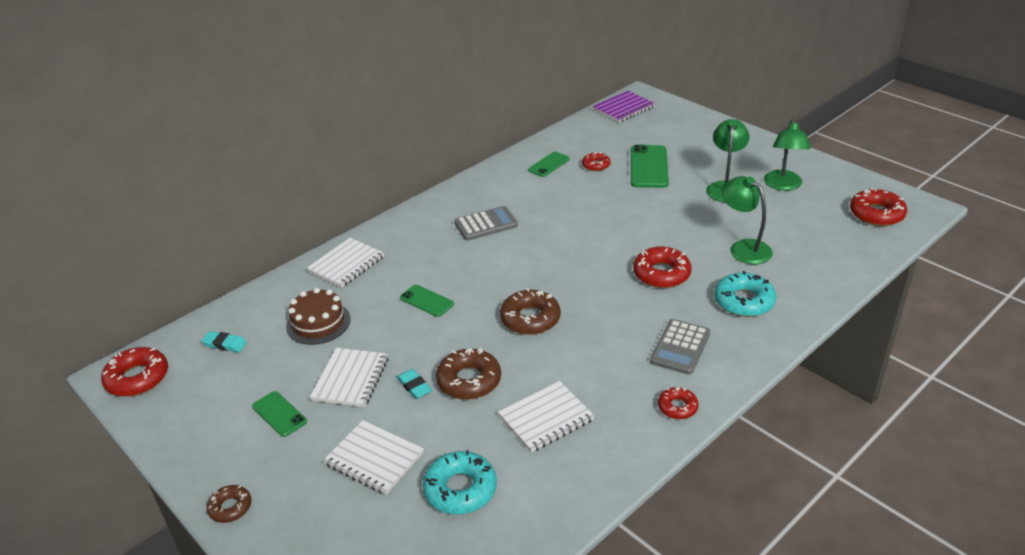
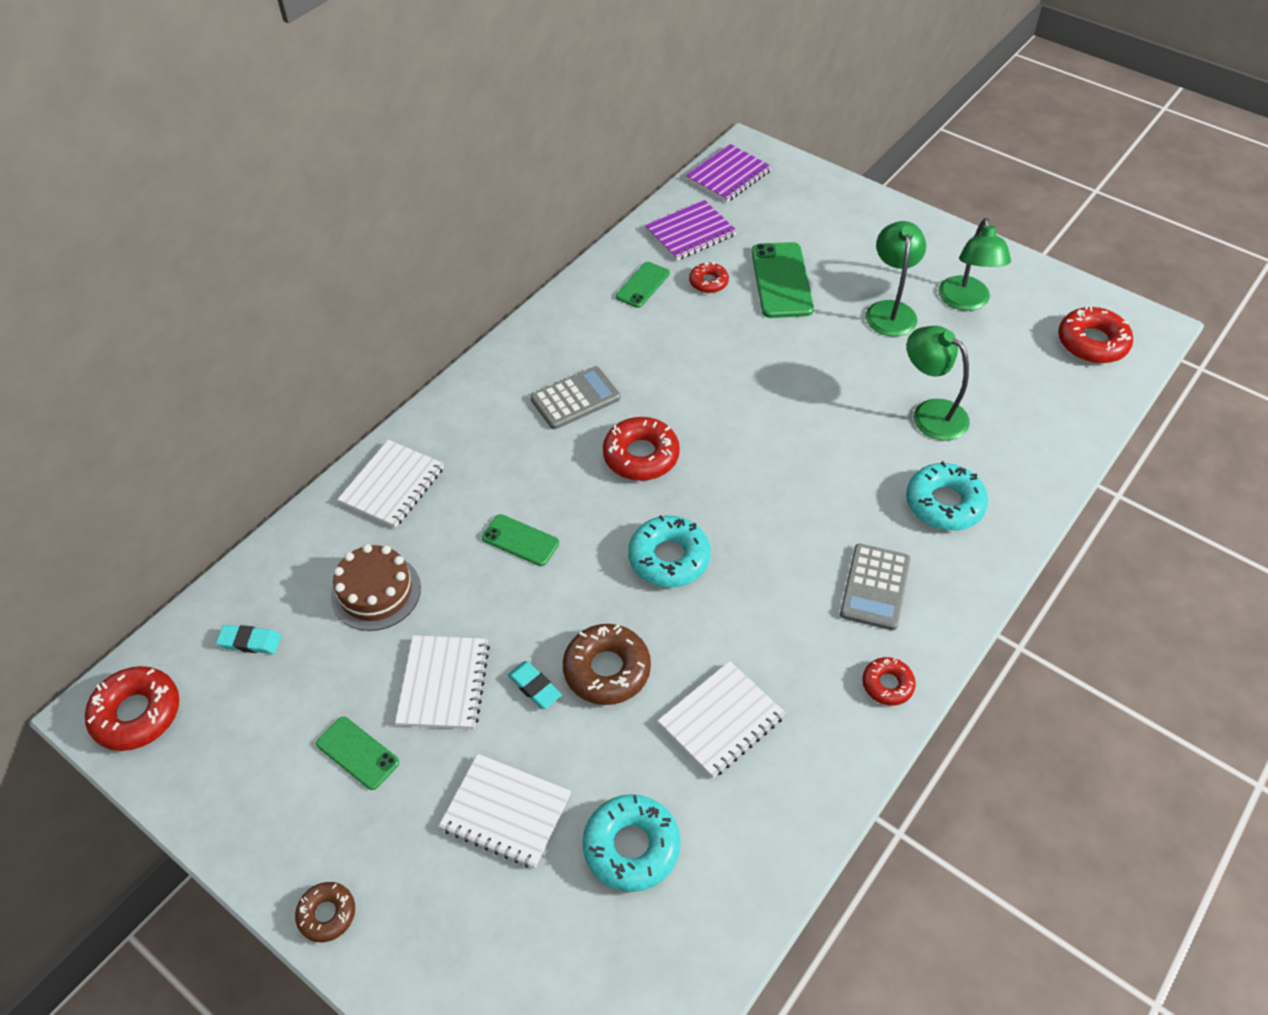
camera: 10 degrees left, 15 degrees up
brown donut [500,288,561,335] -> turquoise donut [628,515,711,587]
red donut [633,247,692,288] -> red donut moved to [603,417,680,481]
none -> purple notebook [645,200,737,261]

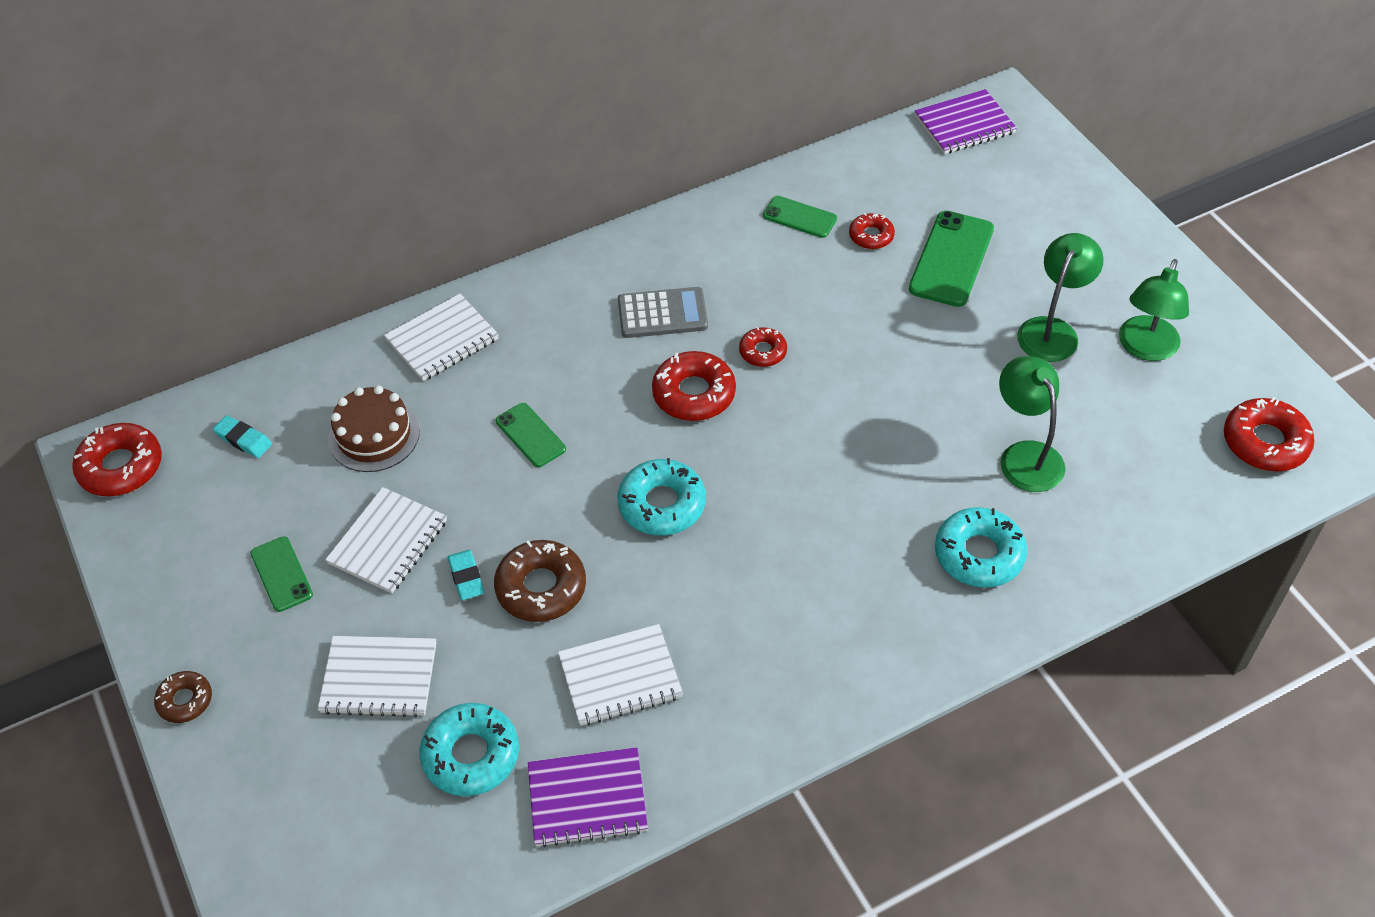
camera: 25 degrees right, 0 degrees up
white notebook [439,754,571,868] -> white notebook turned 45 degrees counterclockwise [318,636,436,717]
green phone [616,262,670,308] -> green phone turned 60 degrees clockwise [763,196,837,238]
purple notebook [645,200,737,261] -> purple notebook moved to [528,747,648,847]
grey calculator [840,544,911,630] -> none
red donut [862,657,916,706] -> red donut moved to [739,327,787,367]

